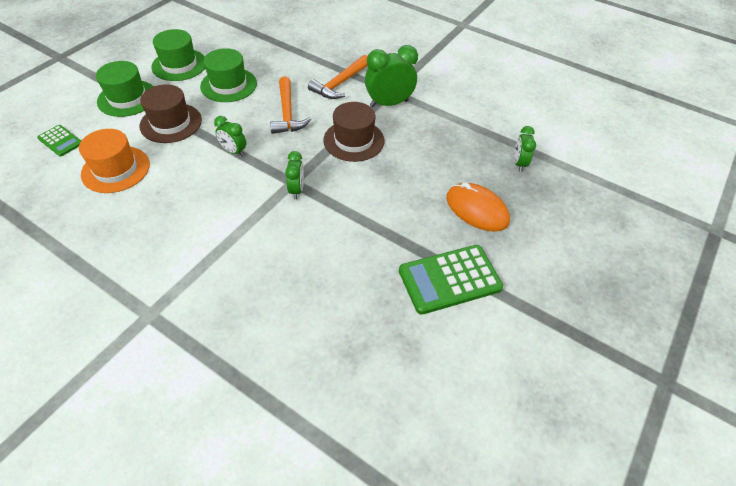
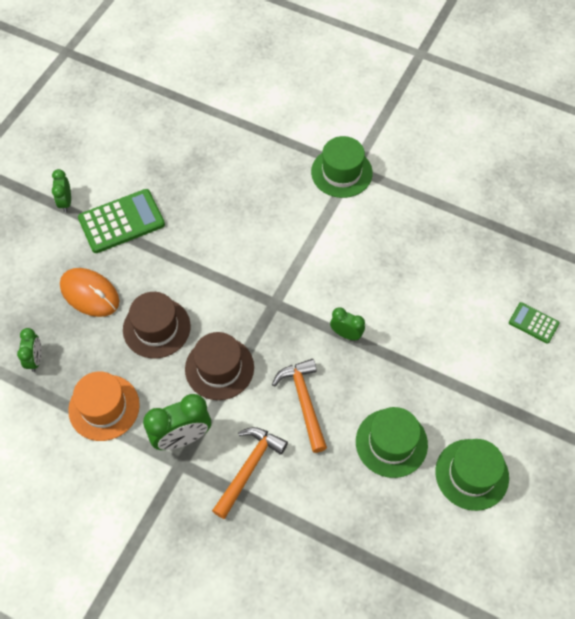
camera: 175 degrees right, 10 degrees up
orange hat [79,129,150,193] -> orange hat moved to [68,372,140,441]
green hat [96,61,154,117] -> green hat moved to [311,136,373,198]
brown hat [140,84,202,143] -> brown hat moved to [123,292,191,359]
green clock [285,151,304,199] -> green clock moved to [52,169,71,212]

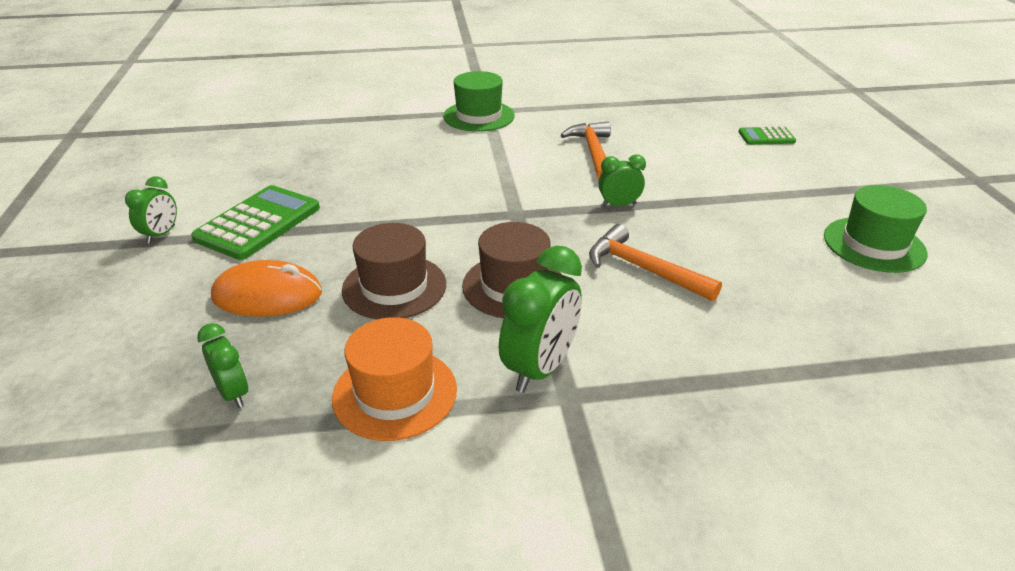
camera: 35 degrees left, 25 degrees down
green clock [52,169,71,212] -> green clock turned 120 degrees counterclockwise [125,176,177,244]
orange hammer [212,427,288,519] -> orange hammer moved to [560,121,611,180]
green hat [356,407,428,478] -> none

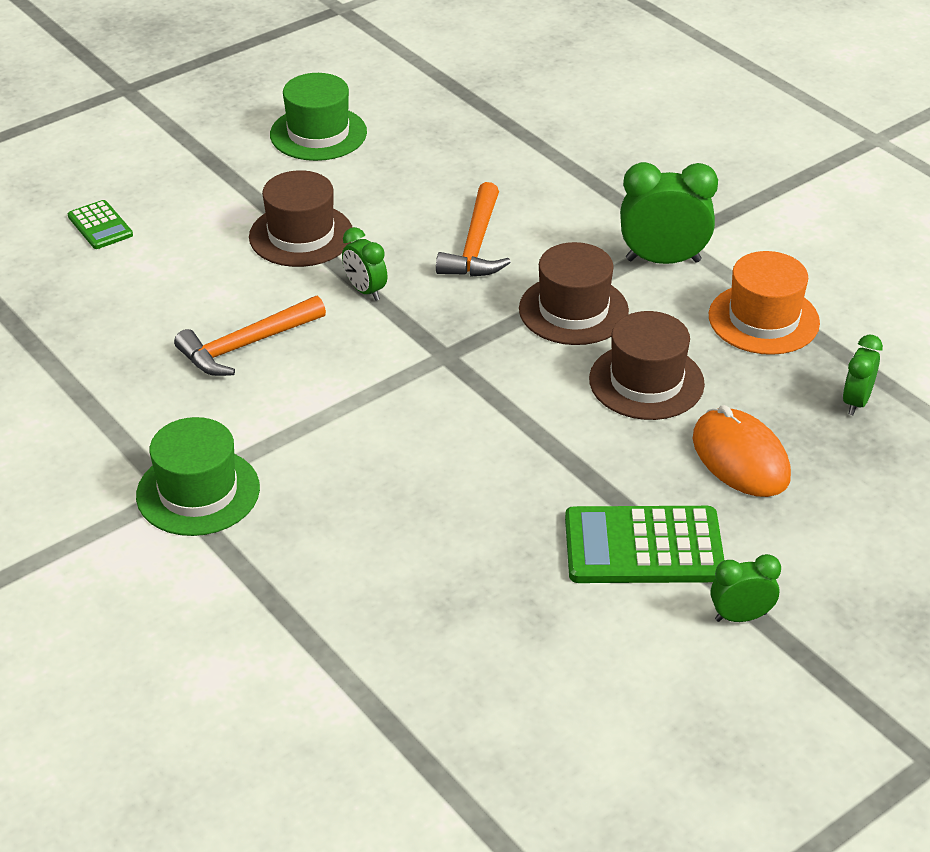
camera: 120 degrees left, 5 degrees up
none -> brown hat [249,170,353,267]

